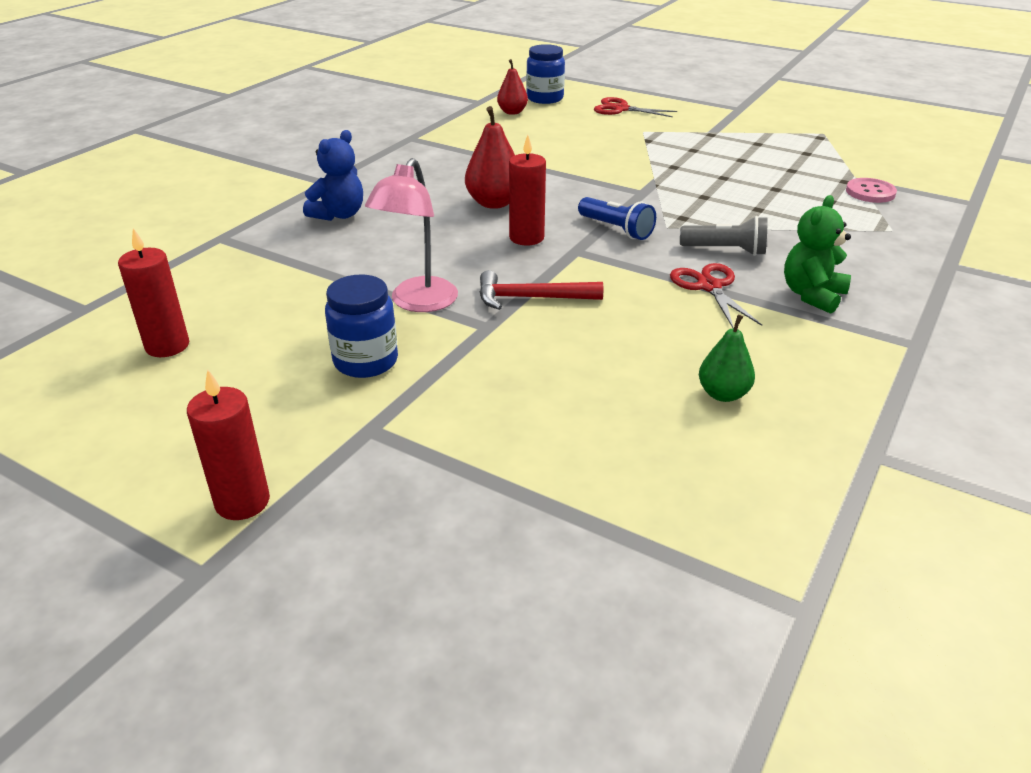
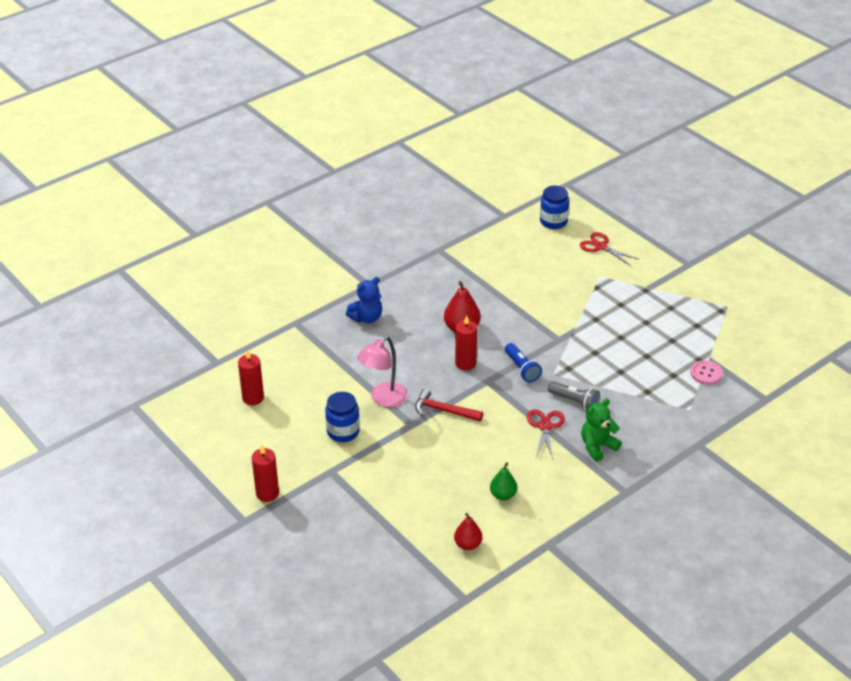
camera: 20 degrees right, 5 degrees up
red pear [497,59,528,115] -> red pear moved to [454,513,482,550]

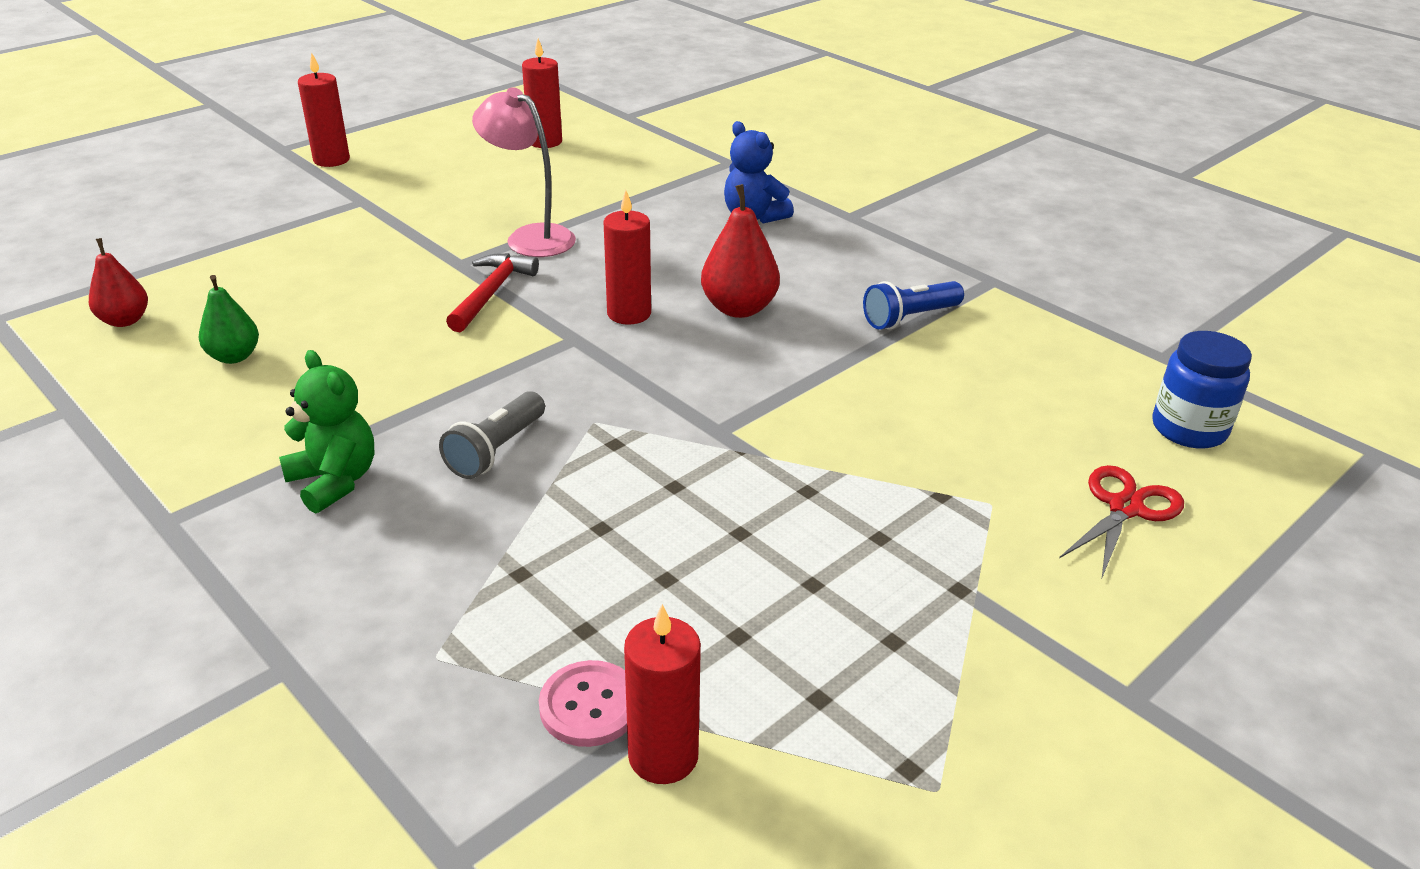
camera: 85 degrees right, 5 degrees down
blue jar [325,392,360,442] -> none
blue flashlight [505,343,542,382] -> blue flashlight moved to [863,281,964,329]
red scissors [527,410,565,459] -> none
none -> red candle [624,604,701,784]

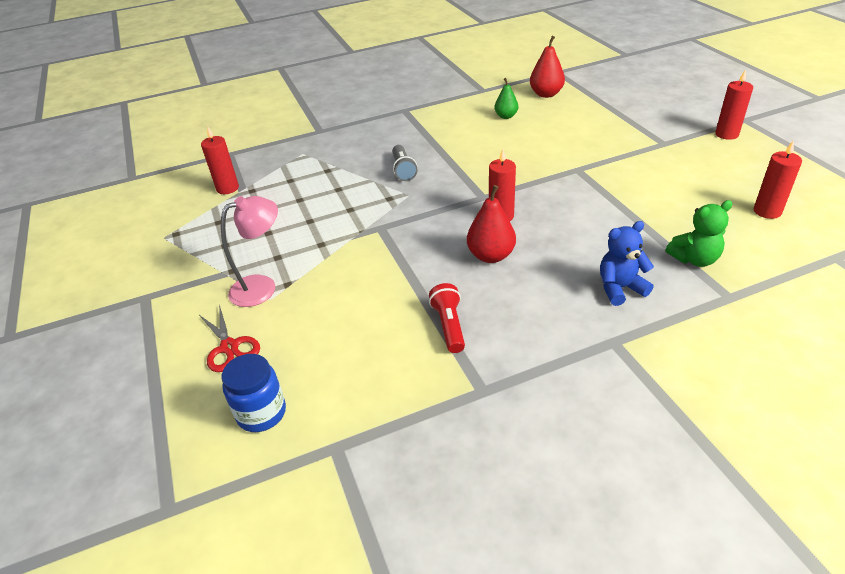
camera: 115 degrees right, 5 degrees up
red pear [89,238,148,327] -> red pear [530,36,565,98], size x1.52
green teddy bear [279,350,375,514] -> green teddy bear moved to [665,200,733,267]
grey flashlight [439,391,545,479] -> grey flashlight turned 150 degrees counterclockwise [392,145,418,181]
red hammer [446,253,539,332] -> none
pink lamp [472,87,576,257] -> pink lamp moved to [221,196,278,307]
pink button [539,660,627,747] -> none
blue flashlight [863,281,964,329] -> red flashlight [429,283,465,353]

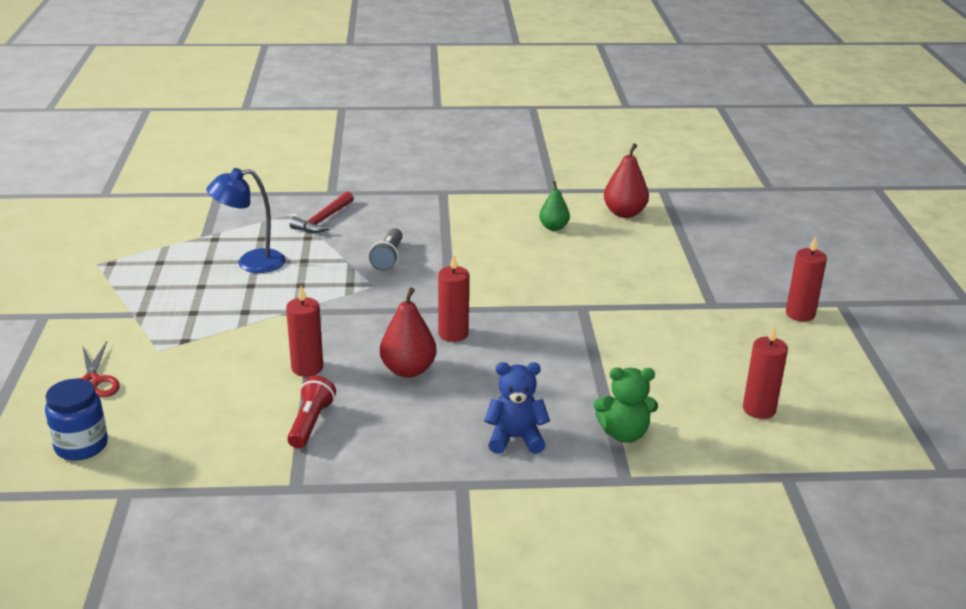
camera: 15 degrees right, 10 degrees down
red candle [201,127,239,194] -> red candle moved to [286,286,323,377]
pink lamp [221,196,278,307] -> none
none -> blue lamp [206,168,285,273]
none -> red hammer [290,192,354,233]

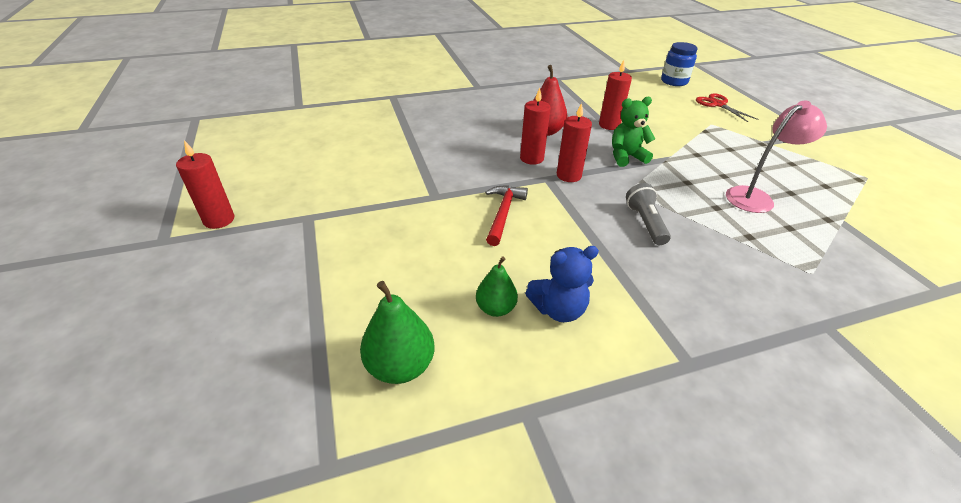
camera: 165 degrees right, 10 degrees up
blue lamp [206,168,285,273] -> pink lamp [726,100,827,213]
red flashlight [287,376,336,448] -> none
red hammer [290,192,354,233] -> red hammer moved to [485,185,528,246]
blue teddy bear [484,362,550,454] -> blue teddy bear moved to [525,246,599,322]
green teddy bear [594,368,658,443] -> green teddy bear moved to [612,97,655,167]
red pear [604,143,649,218] -> green pear [360,281,434,384]
red candle [743,325,788,419] -> red candle moved to [557,103,592,182]

